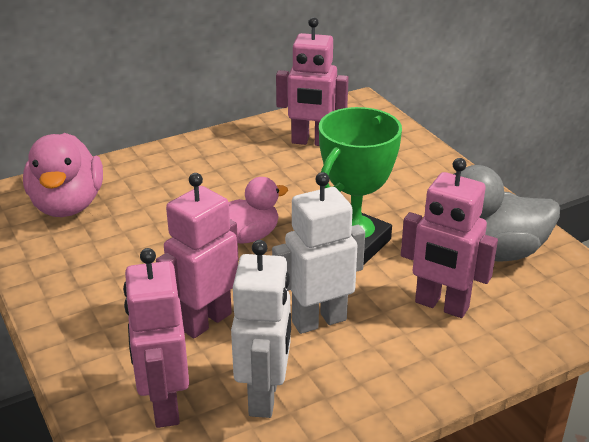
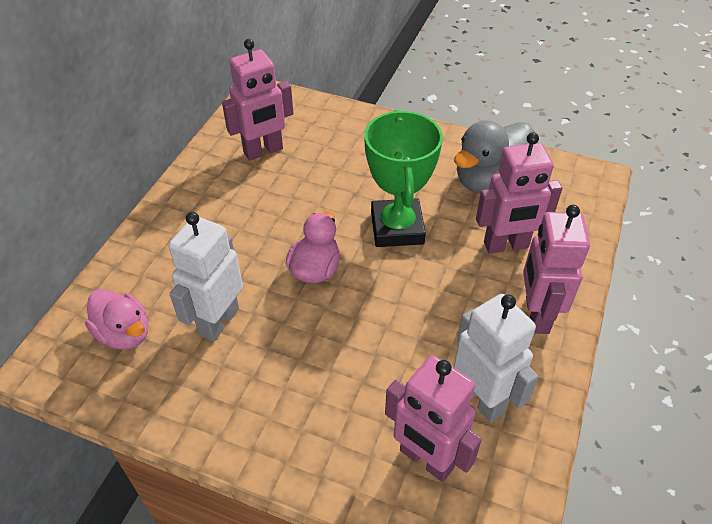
camera: 40 degrees left, 15 degrees up
pink duck [23,133,103,217] -> pink duck [85,289,148,350], size x0.66
pink robot [156,173,239,338] -> pink robot moved to [523,205,590,334]
white robot [272,172,365,334] -> white robot moved to [169,212,243,342]

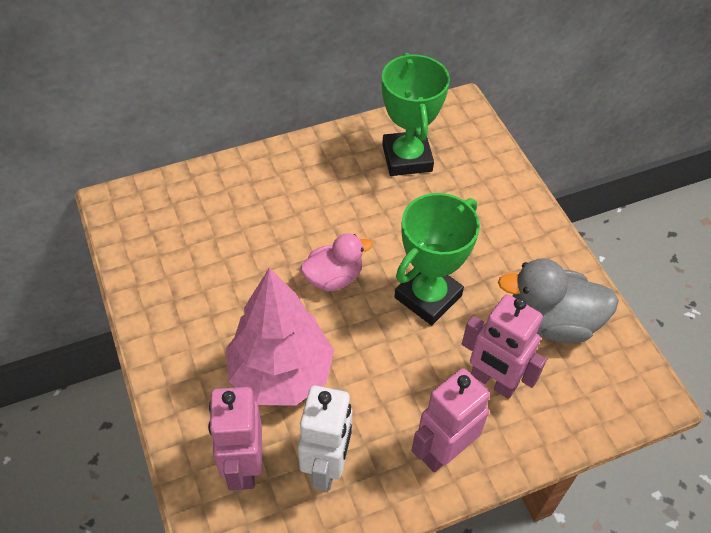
camera: 45 degrees right, 5 degrees up
pink duck [85,289,148,350] -> none
white robot [169,212,243,342] -> none
pink robot [222,39,293,161] -> green trophy [382,53,450,176]
none -> pink tree [226,268,334,406]

